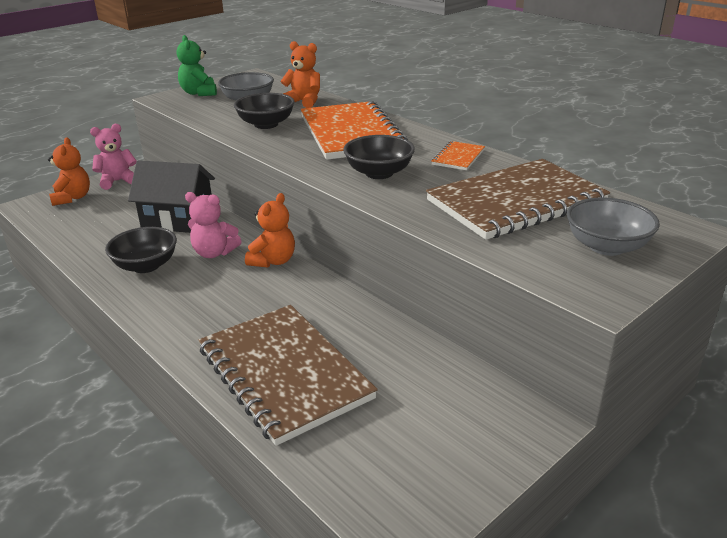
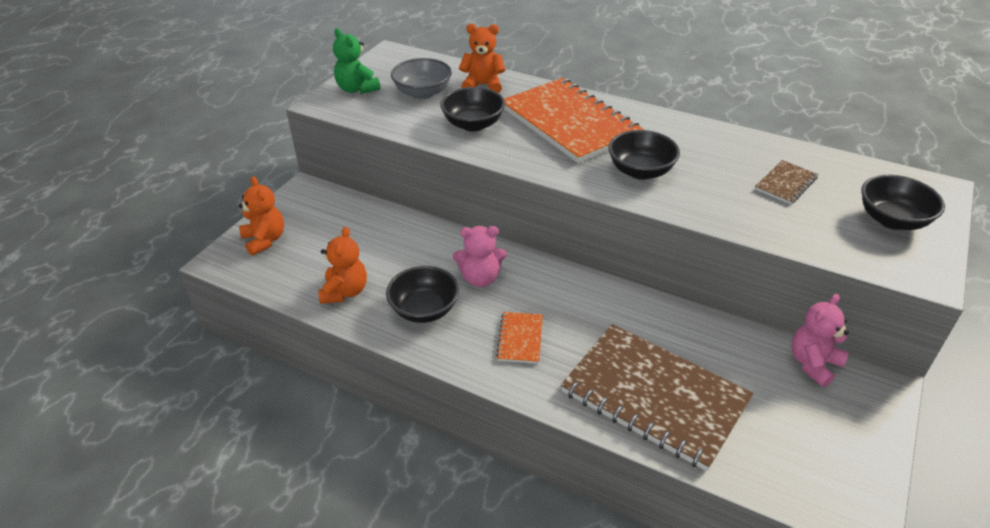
camera: 20 degrees left, 10 degrees up
pink teddy bear [90,124,137,190] -> pink teddy bear moved to [791,294,849,387]
black house [128,160,215,233] -> none
orange teddy bear [245,193,295,268] -> orange teddy bear moved to [318,227,367,304]
brown notebook [426,159,610,240] -> brown notebook [755,160,818,204], size x0.43
orange notebook [431,141,485,170] -> orange notebook moved to [496,312,543,364]
grey bowl [567,197,660,256] -> black bowl [861,175,945,230]

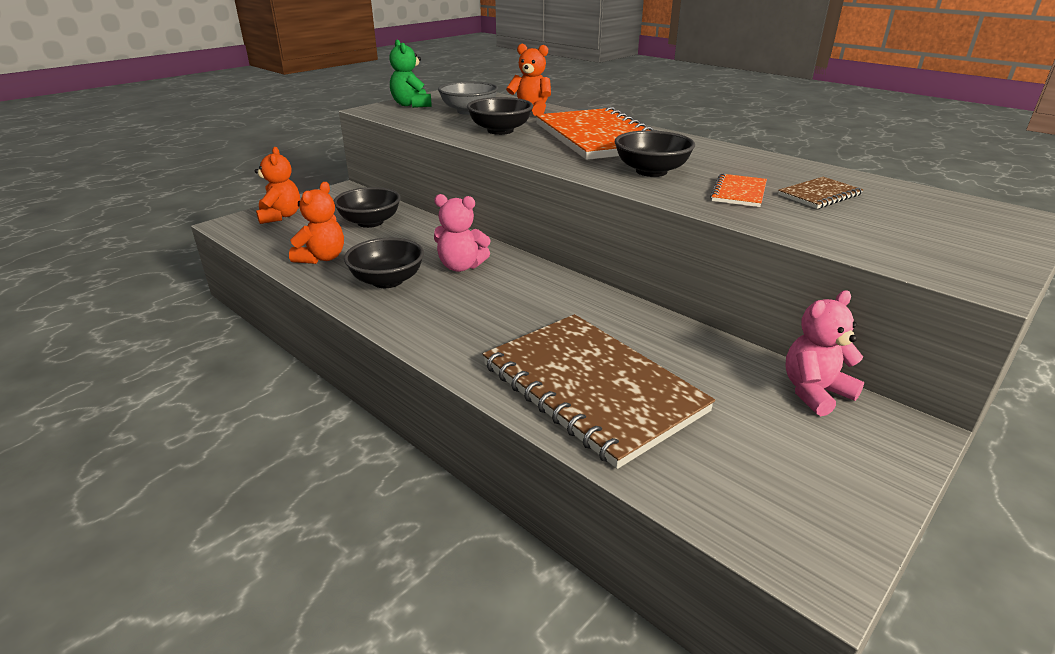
camera: 15 degrees right, 10 degrees down
orange notebook [496,312,543,364] -> orange notebook moved to [710,173,767,207]
black bowl [861,175,945,230] -> black bowl moved to [334,187,401,228]

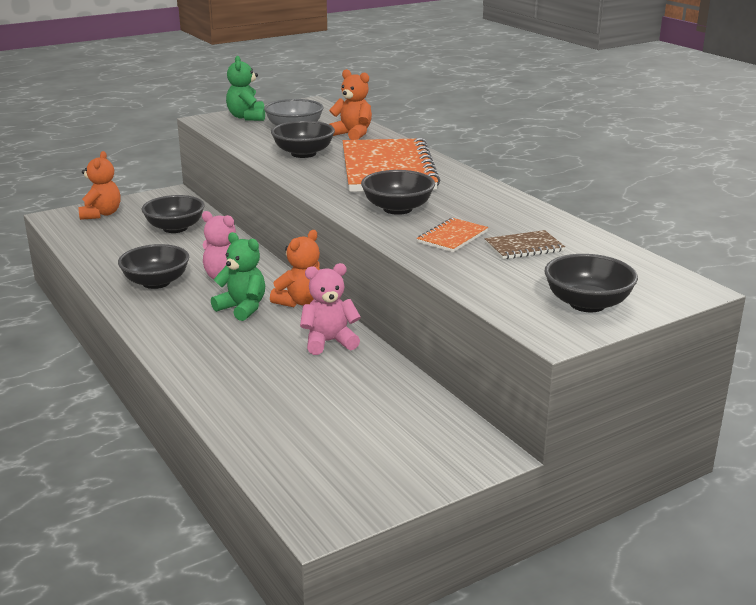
camera: 15 degrees right, 5 degrees down
orange teddy bear [289,182,344,264] -> orange teddy bear moved to [270,230,320,307]
brown notebook [483,314,715,469] -> none
pink teddy bear [786,290,864,416] -> pink teddy bear moved to [300,263,361,355]
none -> green teddy bear [211,232,265,321]
none -> black bowl [545,254,638,312]

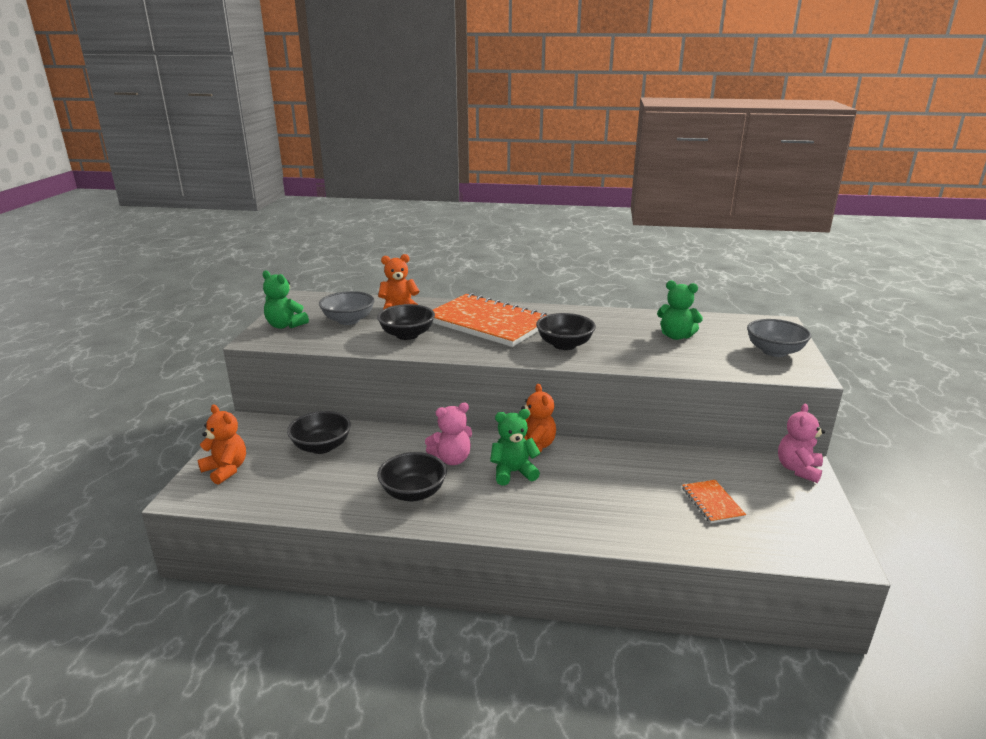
camera: 50 degrees left, 0 degrees up
pink teddy bear [300,263,361,355] -> pink teddy bear moved to [778,404,825,483]
orange notebook [417,218,488,252] -> orange notebook moved to [682,480,746,523]
brown notebook [485,230,565,259] -> green teddy bear [657,280,703,340]
black bowl [545,254,638,312] -> grey bowl [747,319,811,357]

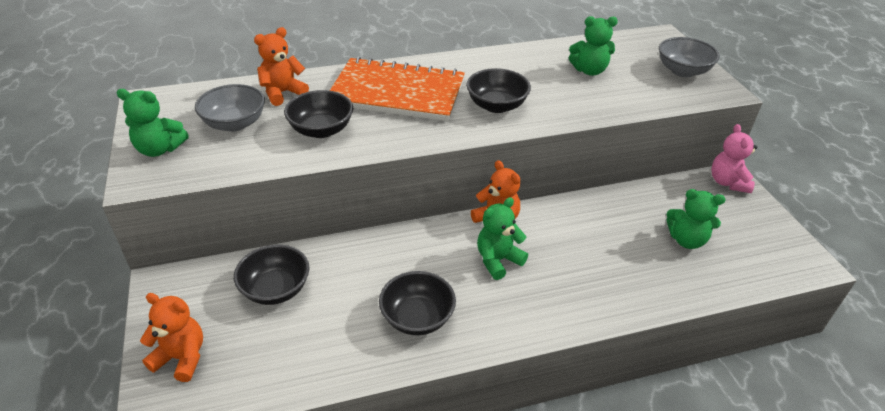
camera: 25 degrees left, 15 degrees up
pink teddy bear [425,403,472,465] -> none
orange notebook [682,480,746,523] -> green teddy bear [666,189,725,249]

